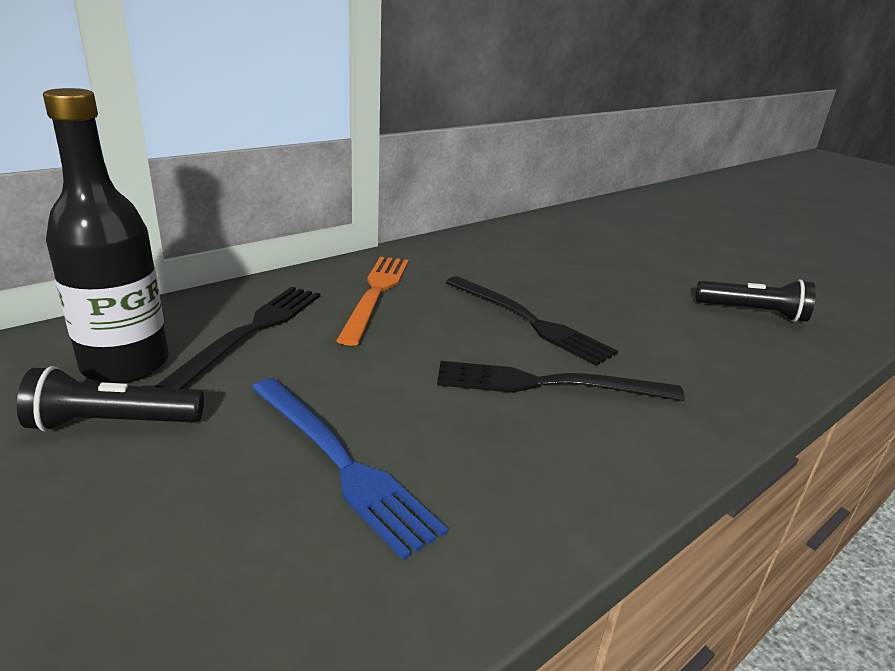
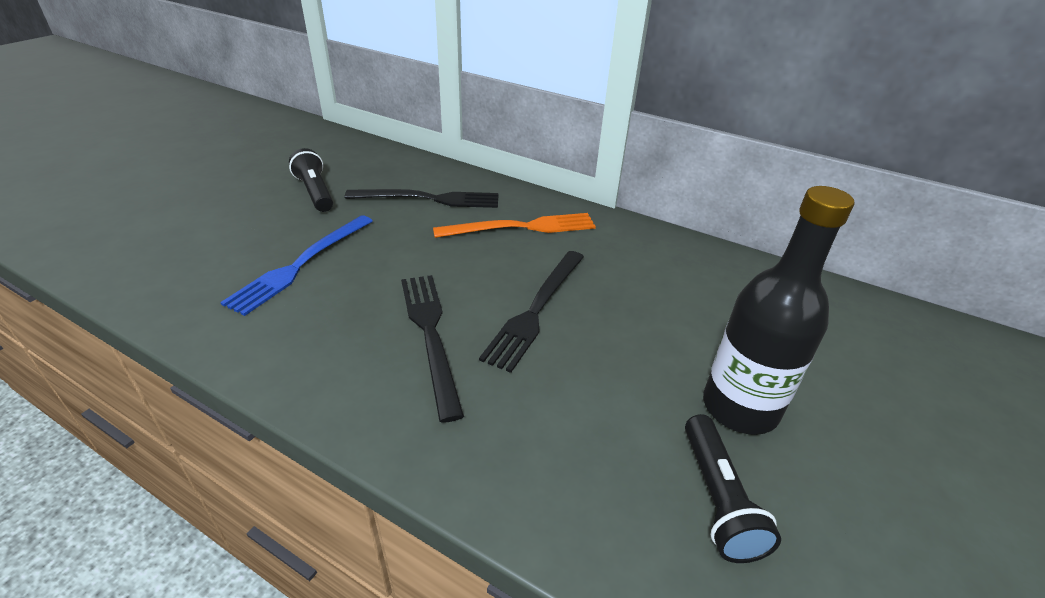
camera: 70 degrees right, 10 degrees up
black bottle [43,88,169,383] -> black bottle moved to [703,186,854,435]

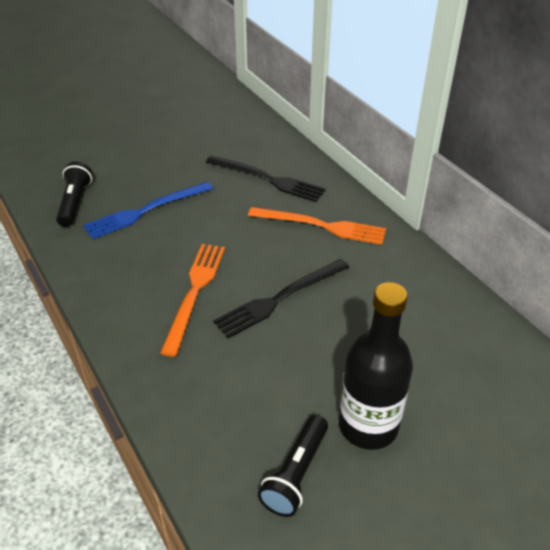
camera: 30 degrees right, 5 degrees up
black flashlight [289,148,333,212] -> black flashlight moved to [56,162,92,227]
black fork [401,275,464,423] -> orange fork [160,244,225,357]

